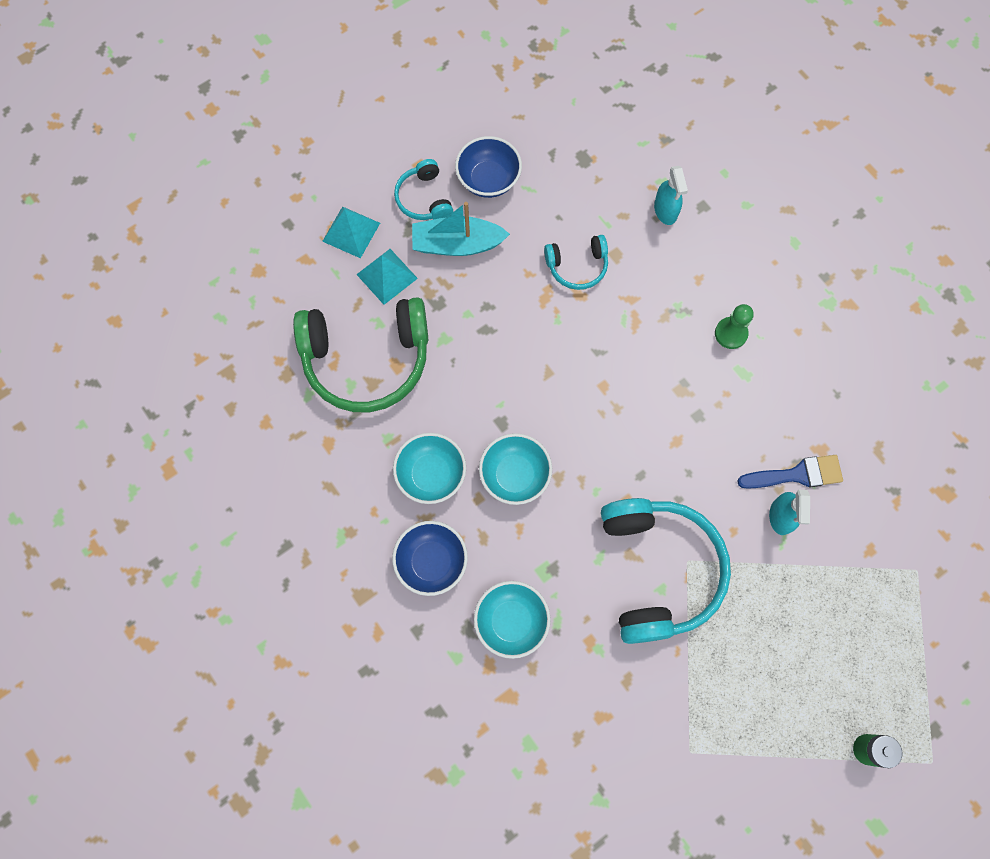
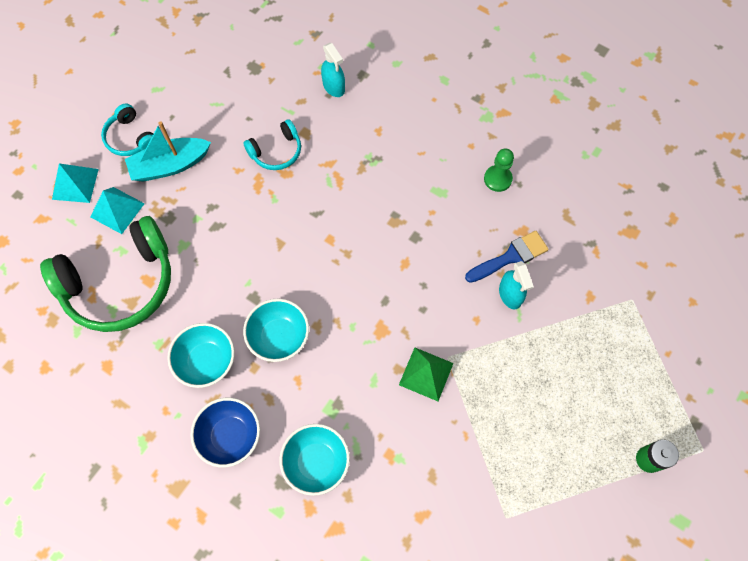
camera: 20 degrees left, 5 degrees down
blue bowl [455,136,522,198] -> none
turquoise headphones [601,498,731,644] -> green pyramid [399,347,454,401]
green pawn [715,304,754,349] -> green pawn moved to [484,148,514,192]

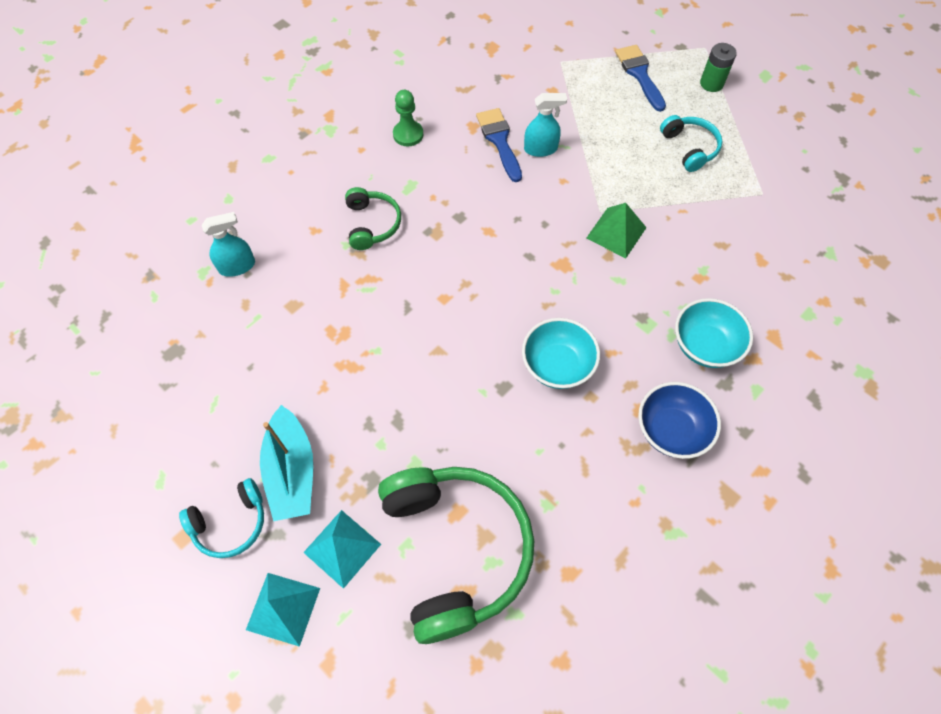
camera: 80 degrees left, 5 degrees down
turquoise bowl [167,323,235,388] -> none
turquoise headphones [243,119,301,170] -> turquoise headphones moved to [660,115,722,172]
none -> green headphones [345,187,401,250]
none -> blue brush [615,45,666,112]

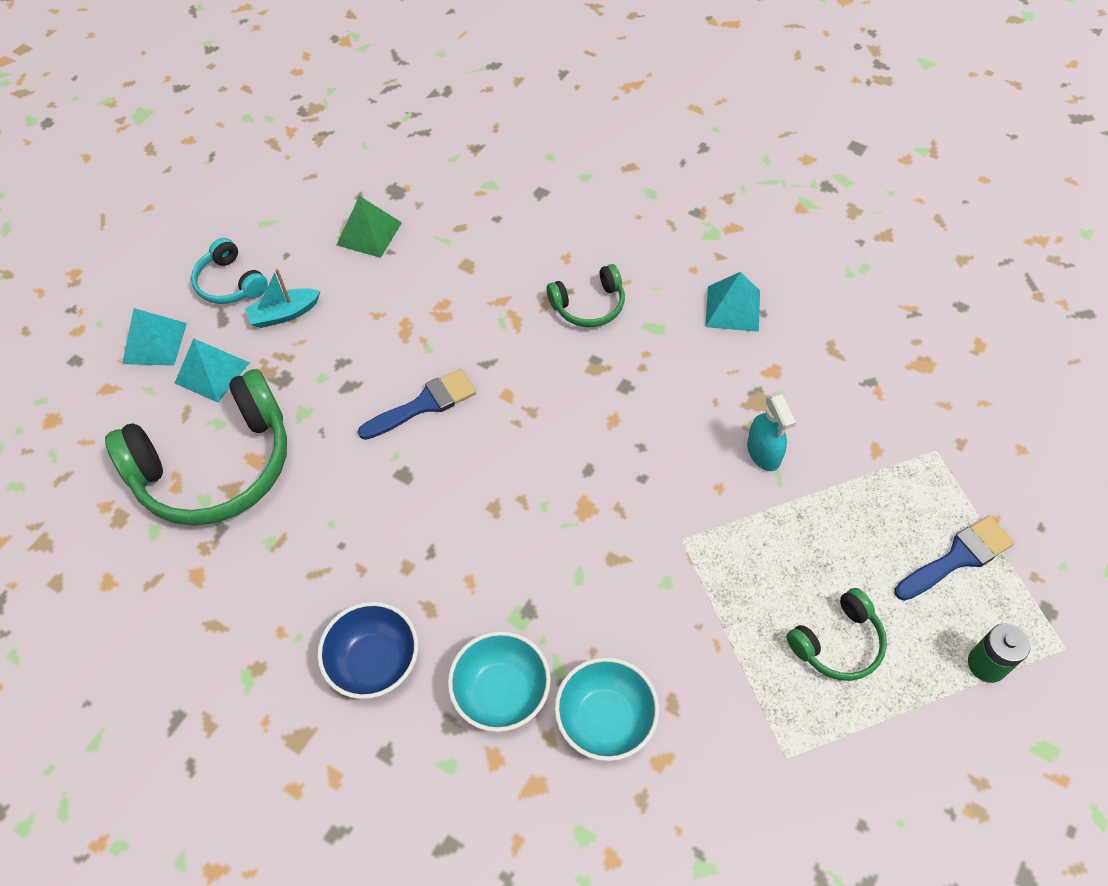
camera: 80 degrees right, 5 degrees down
turquoise spray bottle [202,212,255,277] -> none
turquoise boat [260,405,313,521] -> turquoise boat [245,269,320,328], size x0.65
green pawn [393,90,423,146] -> turquoise pyramid [705,272,760,332]
blue brush [476,108,522,182] -> blue brush moved to [358,369,476,440]
turquoise bowl [522,318,600,389] -> turquoise bowl moved to [554,657,659,761]
green pyramid [587,203,647,258] -> green pyramid moved to [337,196,402,258]
turquoise headphones [660,115,722,172] -> green headphones [786,588,887,681]

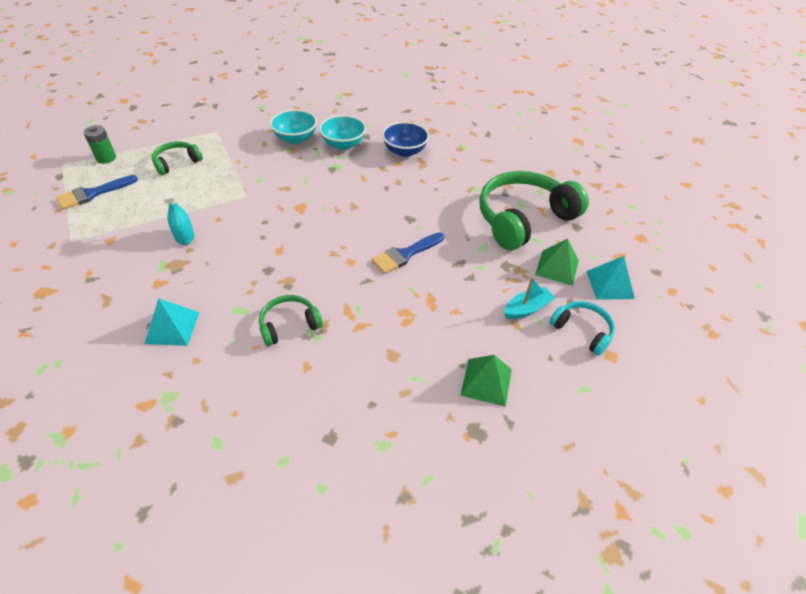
camera: 170 degrees right, 10 degrees down
turquoise pyramid [175,338,250,403] -> green pyramid [535,239,579,286]

